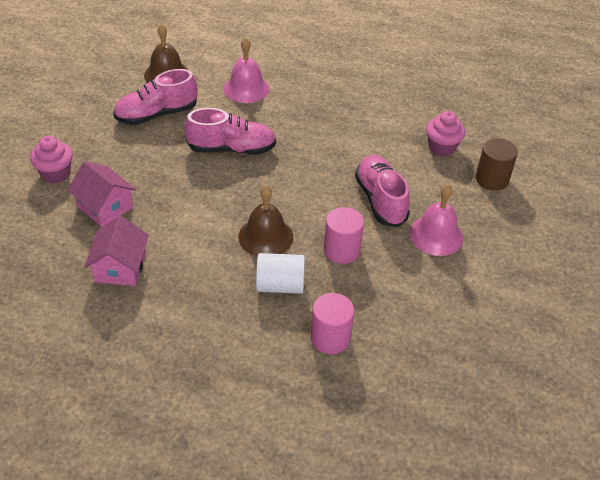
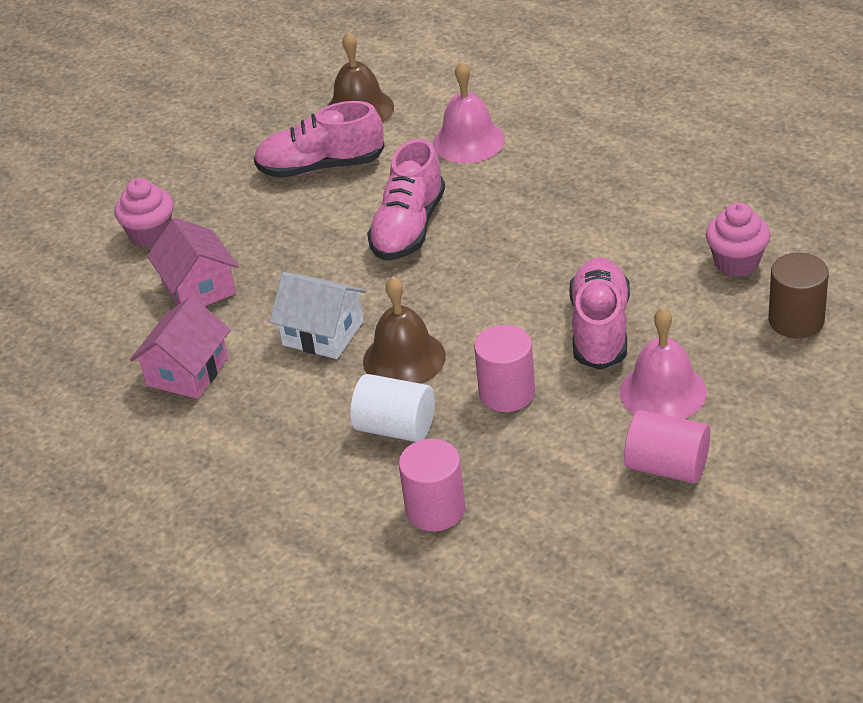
camera: 25 degrees right, 5 degrees down
pink shoe [184,108,276,155] -> pink shoe turned 90 degrees clockwise [367,139,445,260]
none -> white house [270,272,366,359]
none -> pink cylinder [624,410,710,483]

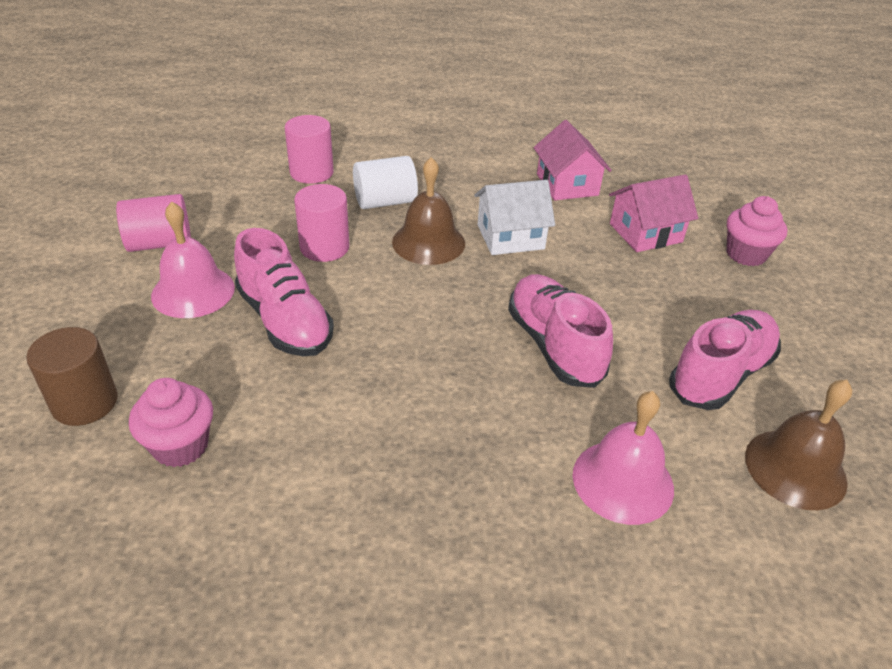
camera: 135 degrees right, 0 degrees up
pink house [147,218,239,306] -> pink house turned 45 degrees counterclockwise [609,174,698,252]

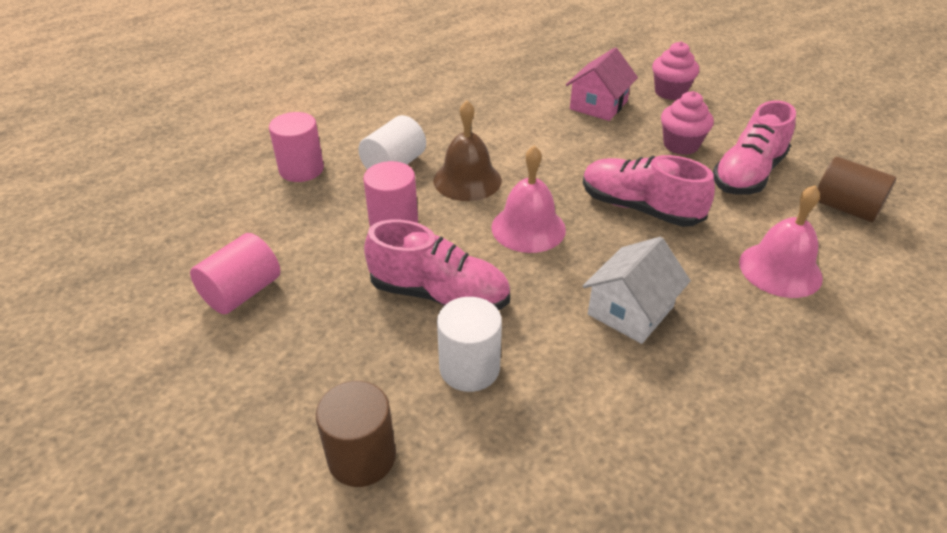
camera: 35 degrees left, 0 degrees up
pink cupcake [129,378,213,467] -> pink cupcake moved to [661,91,714,155]
pink bell [151,201,235,318] -> pink bell moved to [491,145,566,253]
white house [474,180,555,255] -> white house moved to [583,237,691,344]
pink house [534,120,612,201] -> none
pink shoe [669,310,781,410] -> pink shoe turned 150 degrees counterclockwise [713,101,796,195]
brown bell [745,380,852,510] -> brown cylinder [817,157,896,222]
none -> white cylinder [437,297,502,392]

